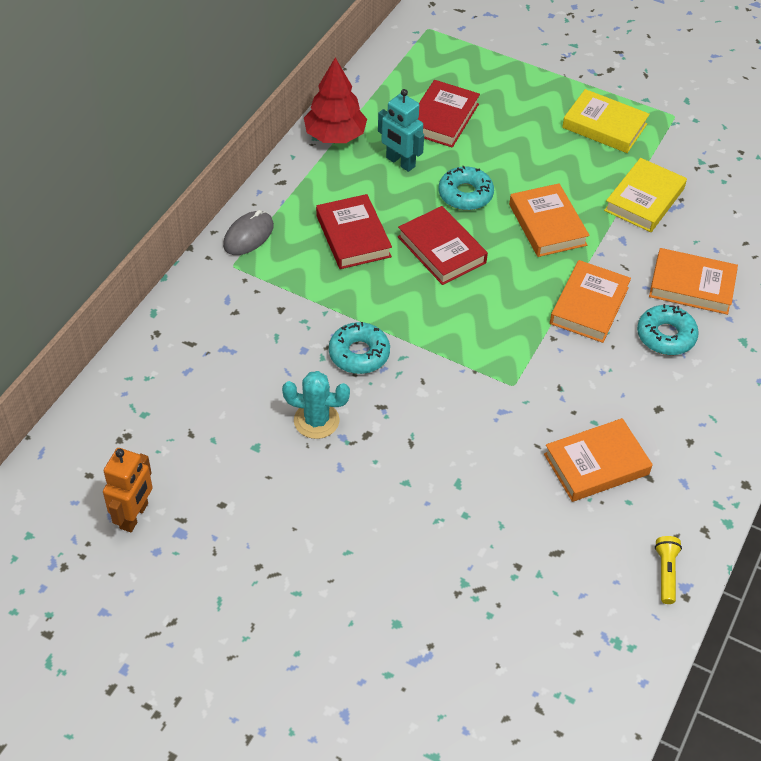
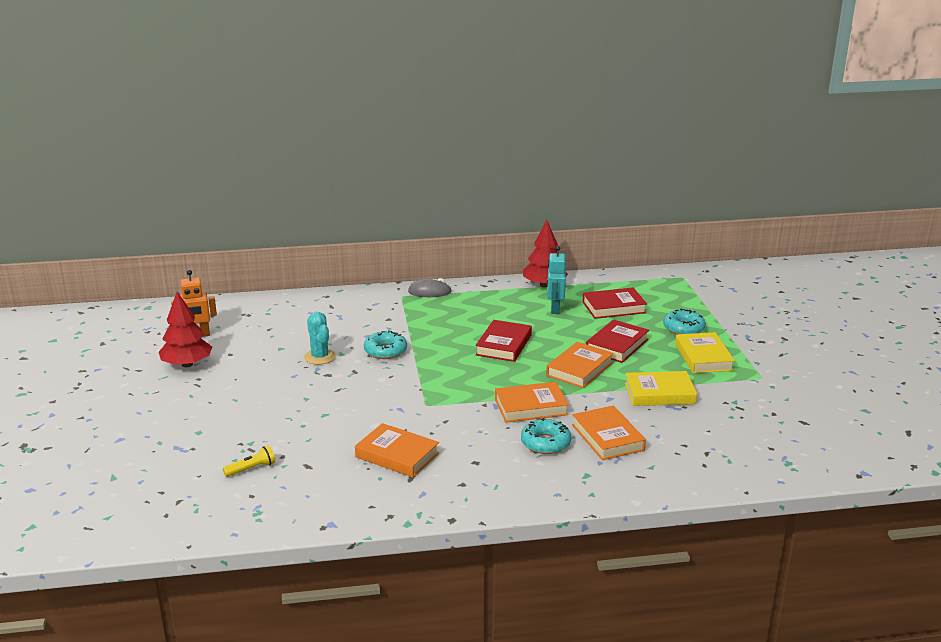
camera: 55 degrees right, 25 degrees down
red book [316,194,392,269] -> red book moved to [586,319,649,363]
turquoise donut [439,166,494,210] -> turquoise donut moved to [663,309,706,334]
yellow flashlight [655,536,682,604] -> yellow flashlight moved to [223,445,275,477]
none -> red tree [159,292,212,367]

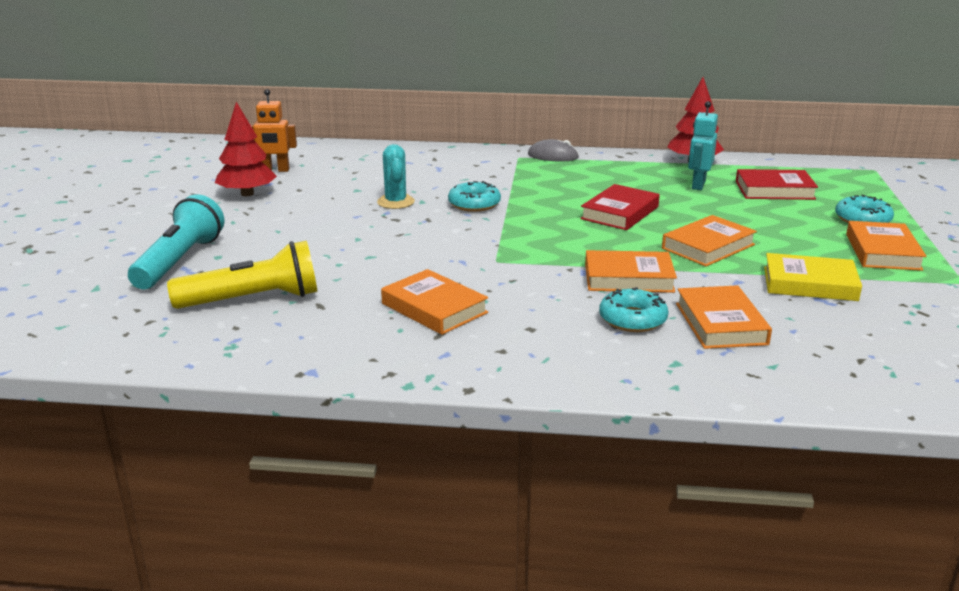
camera: 15 degrees right, 0 degrees up
yellow flashlight [223,445,275,477] -> yellow flashlight [167,241,317,309], size x2.23
red book [586,319,649,363] -> none
yellow book [675,332,735,373] -> orange book [846,221,926,271]
none -> turquoise flashlight [128,194,225,289]

